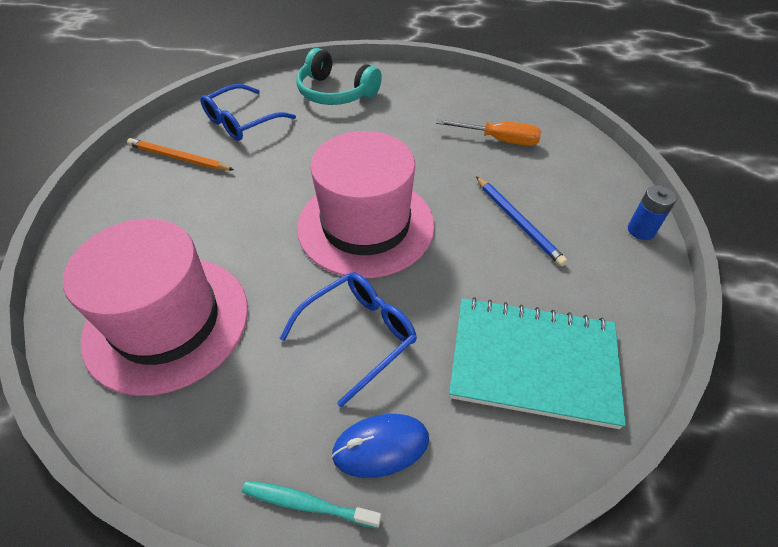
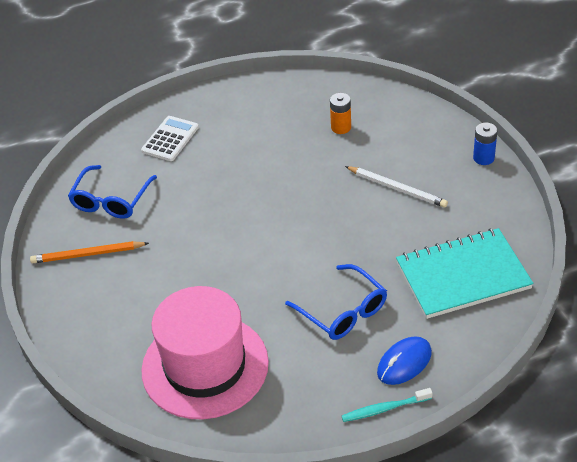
camera: 25 degrees left, 5 degrees down
blue glasses [279,272,417,407] -> blue glasses turned 120 degrees clockwise [285,264,387,340]
turquoise headphones [296,48,382,105] -> white calculator [141,116,199,161]
pink hat [297,131,435,278] -> none
orange screwdriver [436,119,542,146] -> orange battery [330,93,351,134]
blue pencil [476,176,568,266] -> white pencil [345,166,448,208]

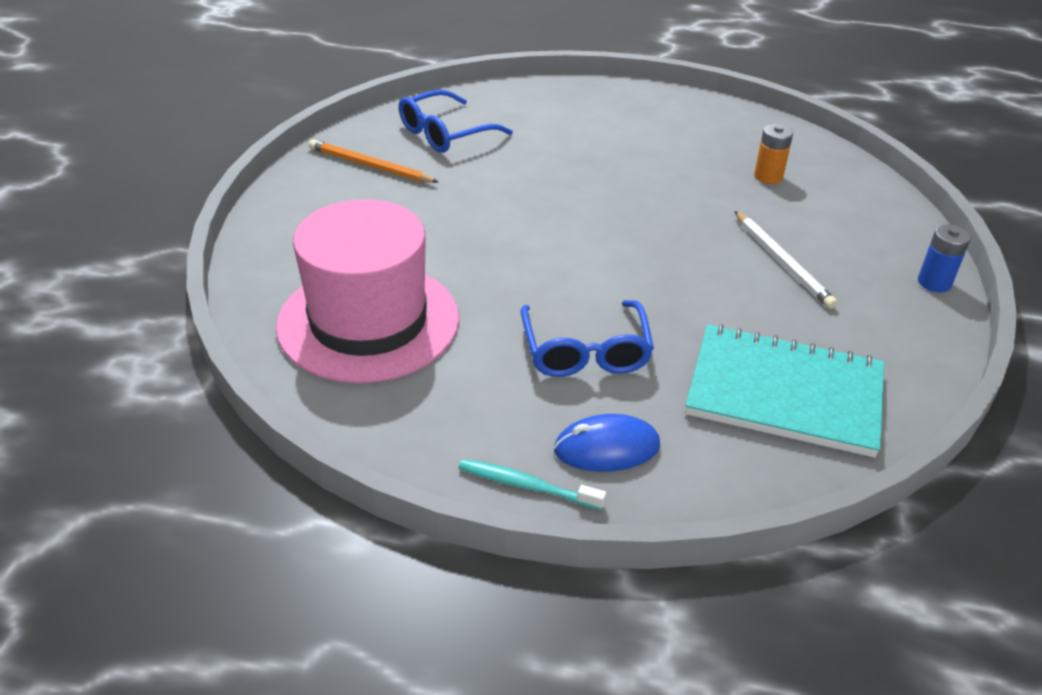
camera: 30 degrees right, 5 degrees down
white calculator [141,116,199,161] -> none

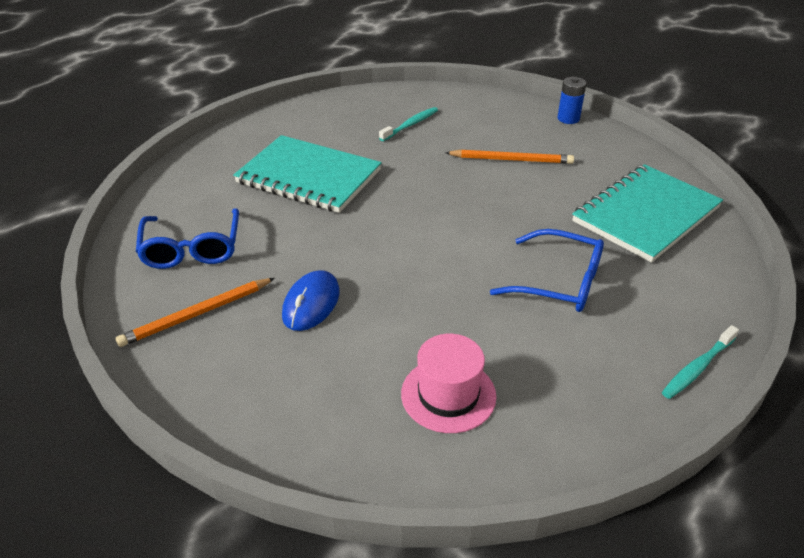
camera: 60 degrees left, 0 degrees up
pink hat [276,199,459,383] -> pink hat [401,334,497,433], size x0.53
blue mouse [554,414,660,472] -> blue mouse moved to [282,270,339,331]
white pencil [735,211,837,309] -> orange pencil [445,149,574,164]
orange battery [754,124,793,184] -> turquoise toothbrush [379,107,438,141]
none -> turquoise notebook [233,135,382,213]

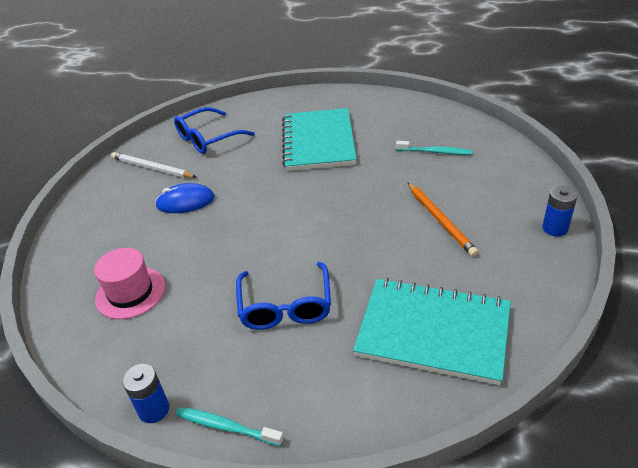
camera: 65 degrees right, 0 degrees up
orange pencil [116,278,275,347] -> white pencil [111,152,196,178]
none -> blue battery [122,364,169,423]

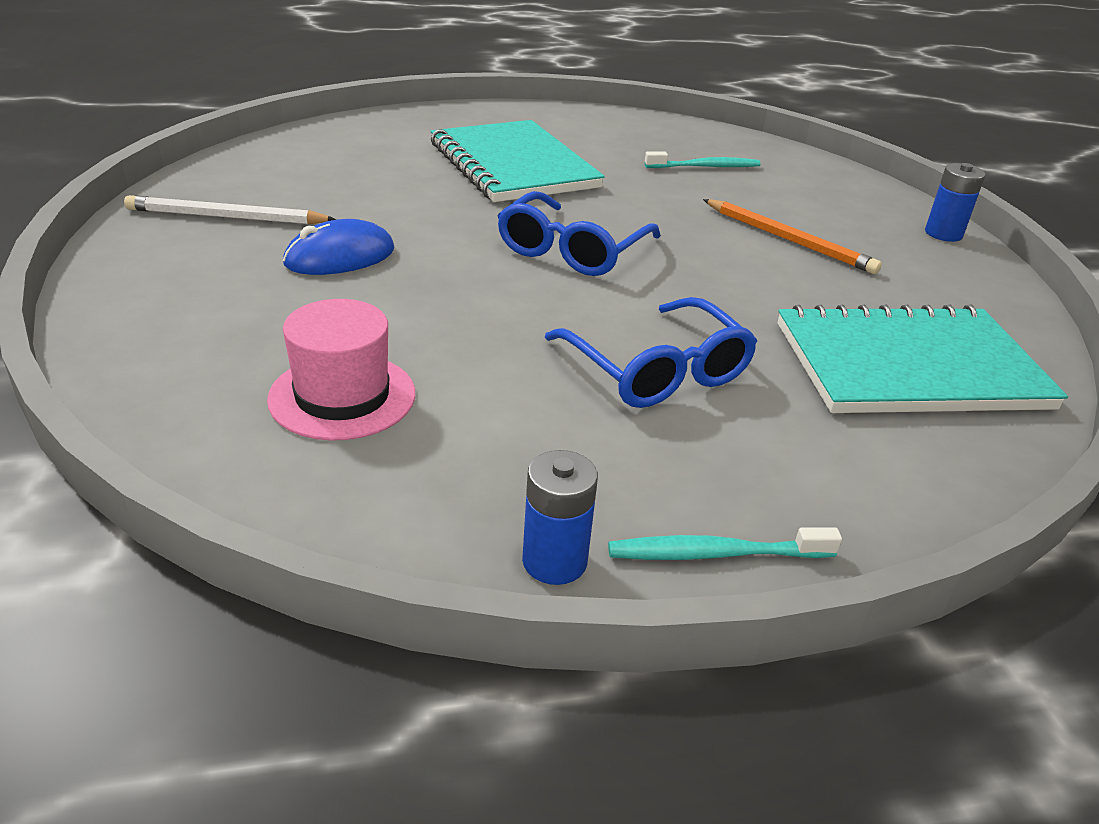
camera: 30 degrees left, 5 degrees down
blue glasses [174,107,255,154] -> blue glasses moved to [497,191,661,276]

